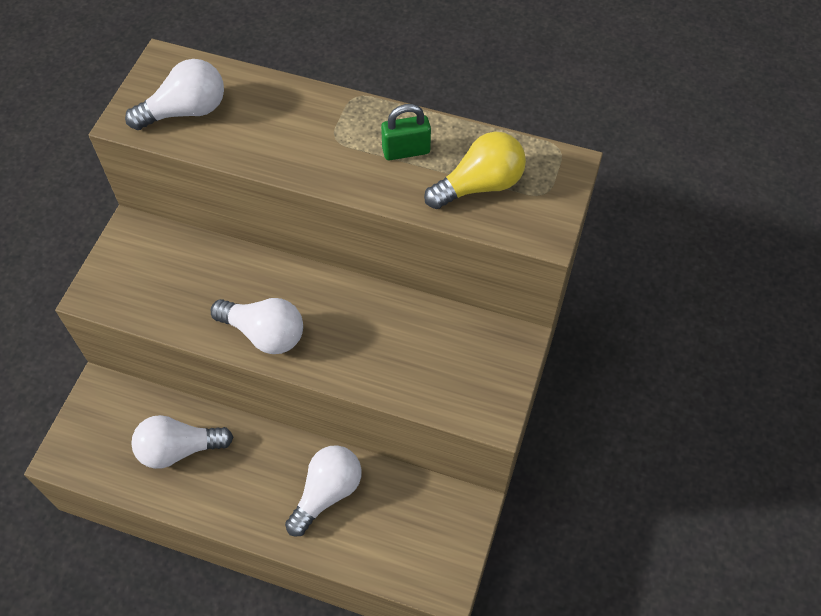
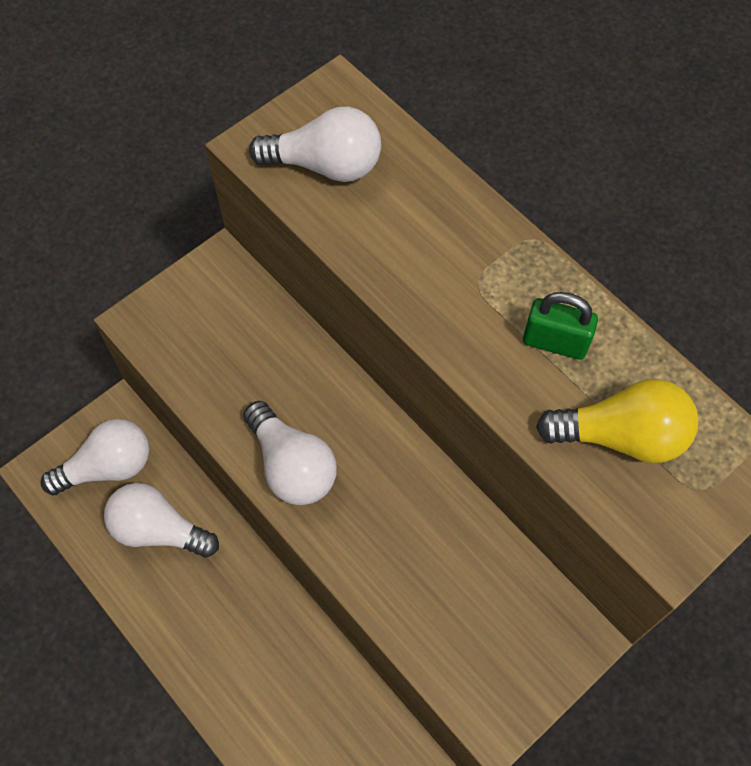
camera: 30 degrees right, 5 degrees up
white light bulb [285,445,362,537] -> white light bulb moved to [41,419,149,495]

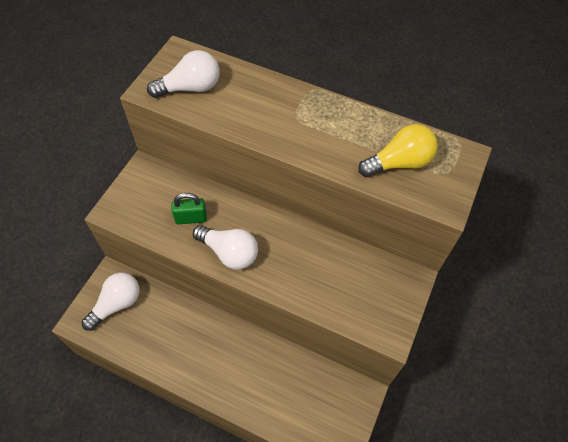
camera: 25 degrees left, 5 degrees down
white light bulb [104,483,219,558] -> none
green padlock [523,292,598,360] -> green padlock moved to [171,193,207,224]

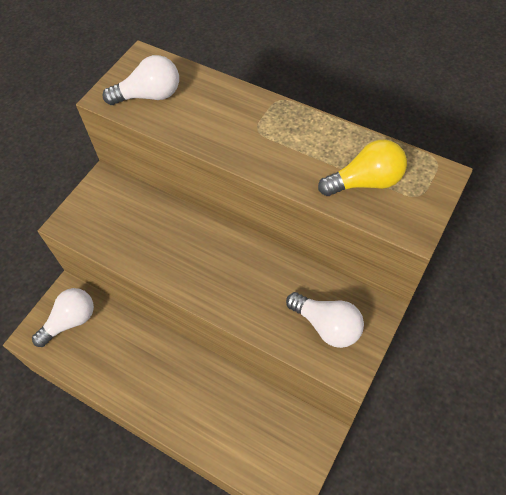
camera: 10 degrees right, 0 degrees up
green padlock [171,193,207,224] -> none
white light bulb [193,225,258,270] -> white light bulb moved to [286,292,364,348]

